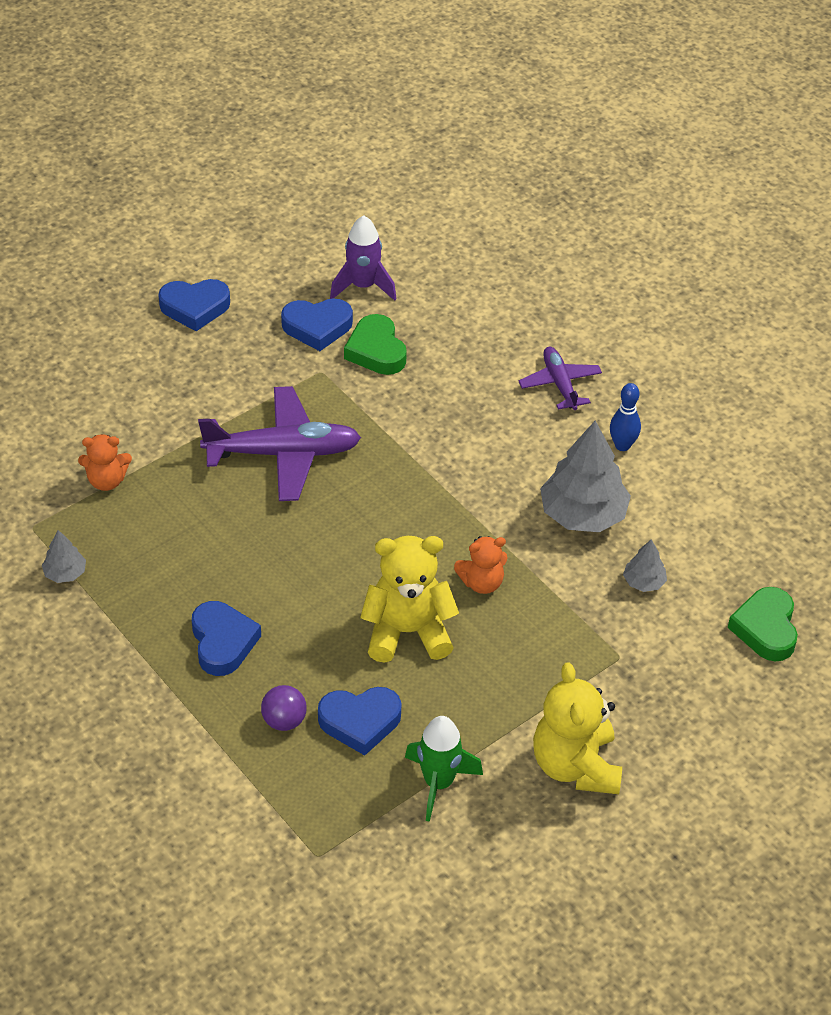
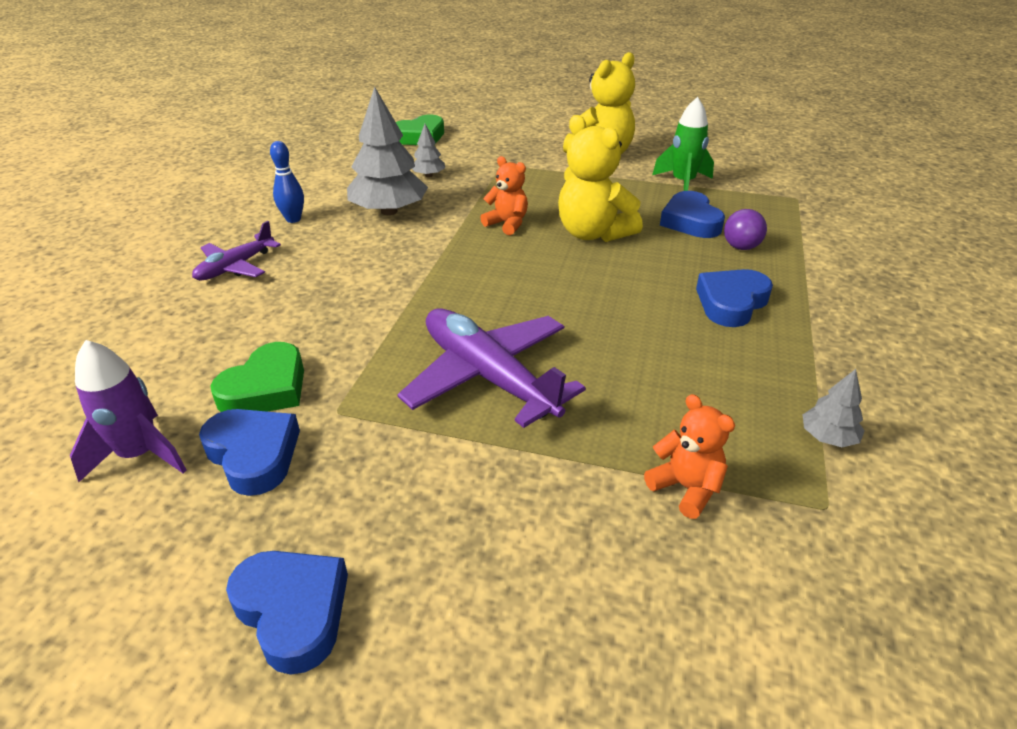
camera: 125 degrees left, 10 degrees down
blue heart [318,687,402,755] -> blue heart turned 150 degrees counterclockwise [660,191,725,238]

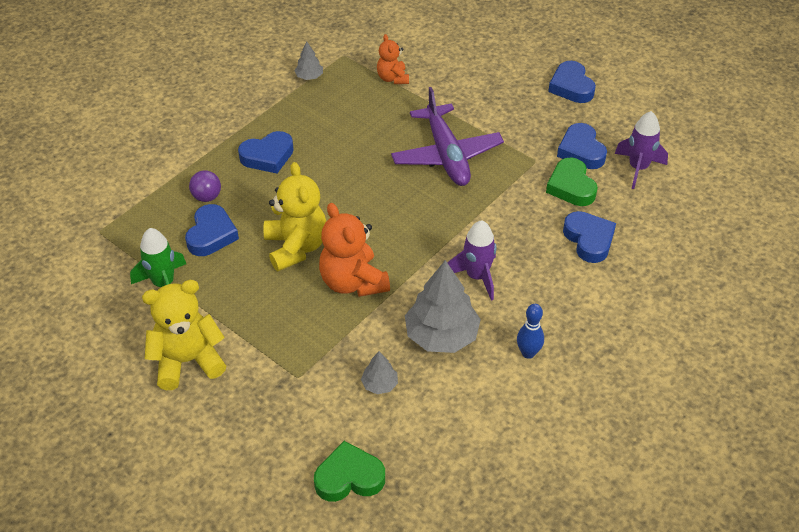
camera: 155 degrees left, 10 degrees up
purple plane [192,221,281,280] -> none
green heart [210,342,304,412] -> green heart turned 75 degrees counterclockwise [546,158,598,206]
orange teddy bear [480,156,528,235] -> orange teddy bear [319,203,390,297], size x1.73
none -> purple rocket [447,220,497,301]
none -> blue heart [563,211,616,263]

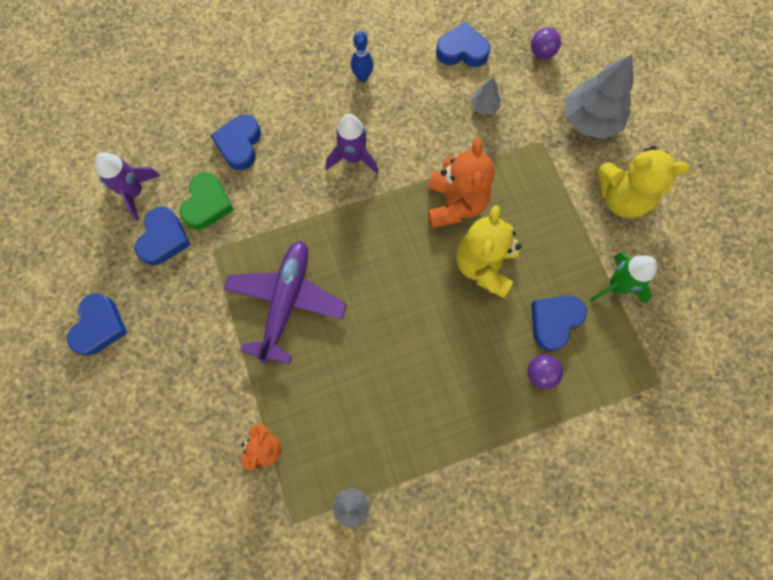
camera: 150 degrees left, 25 degrees up
blue heart [238,131,294,173] -> blue heart moved to [436,22,491,67]
green heart [314,441,385,502] -> purple ball [531,28,561,59]
grey tree [405,260,481,353] -> grey tree moved to [566,54,634,139]

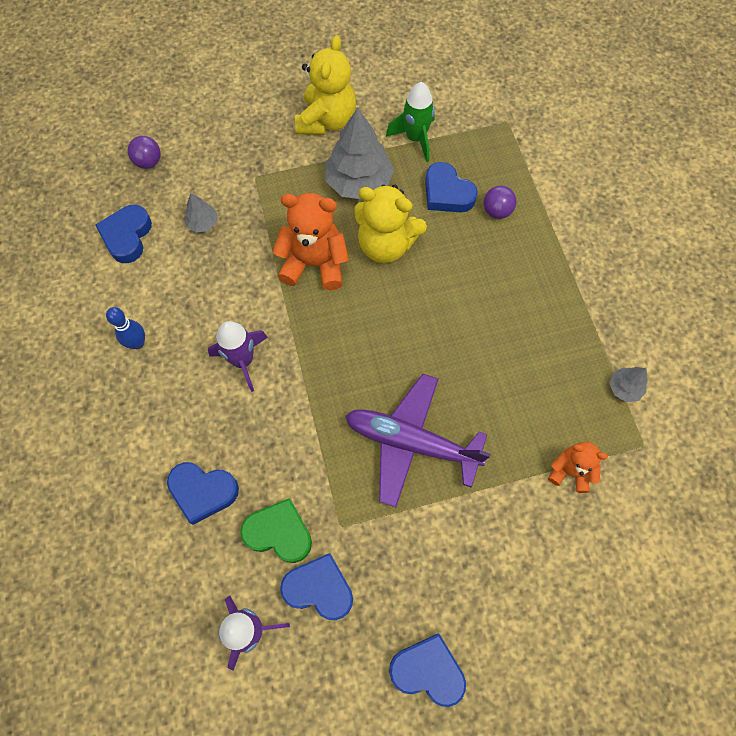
camera: 85 degrees left, 5 degrees down
grey tree [566,54,634,139] -> grey tree moved to [326,108,394,199]

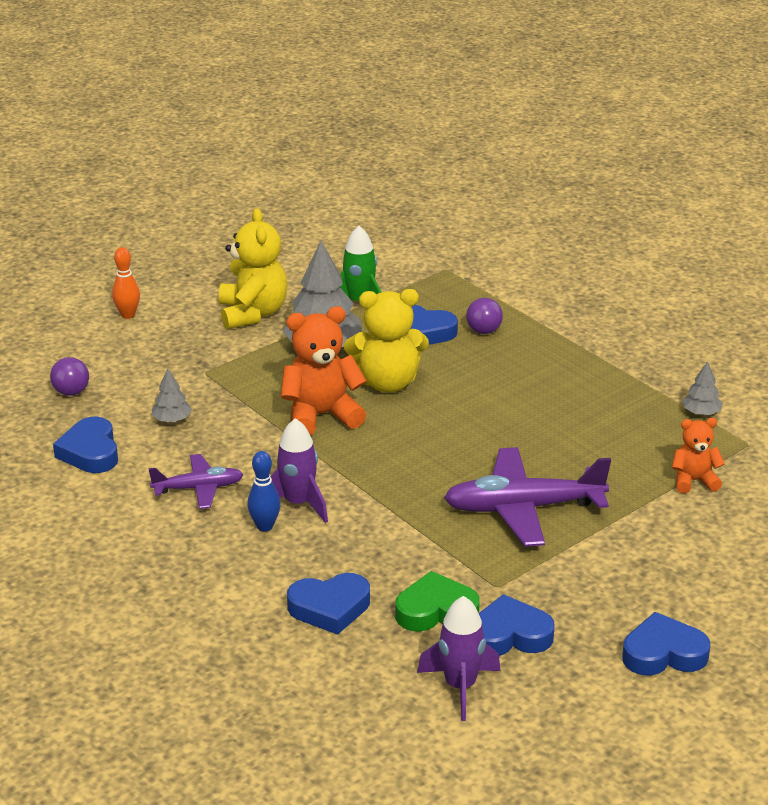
camera: 25 degrees left, 35 degrees down
blue bowling pin [106,307,145,349] -> blue bowling pin moved to [247,451,281,532]
none -> orange bowling pin [112,247,140,319]
none -> purple plane [148,454,244,509]

